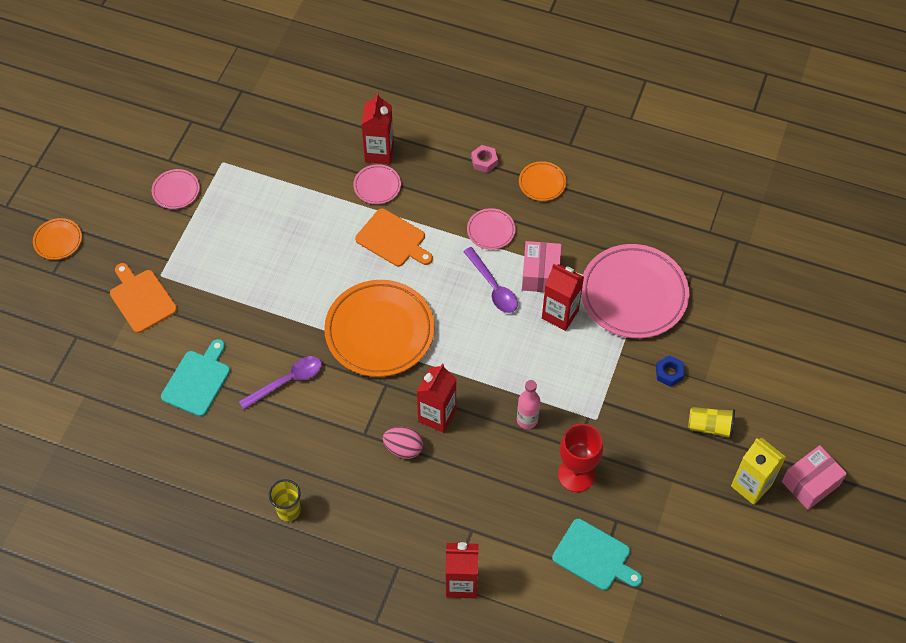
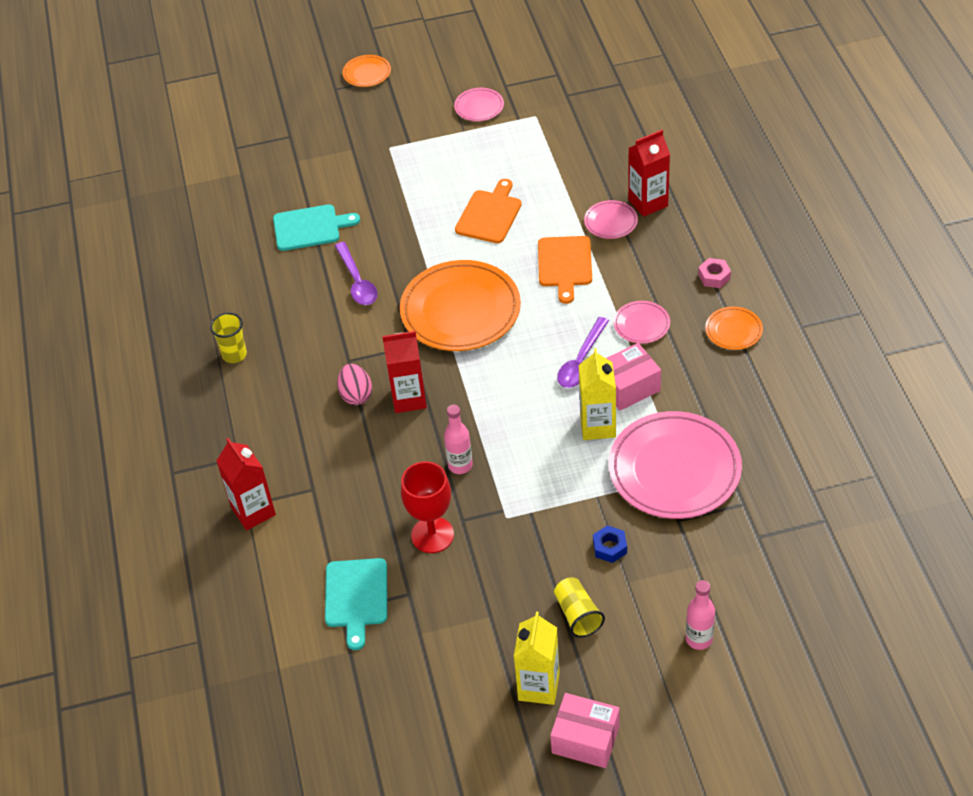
camera: 60 degrees right, 10 degrees down
orange cutting board [110,263,177,333] -> orange cutting board moved to [455,179,522,243]
purple spoon [239,356,322,409] -> purple spoon turned 45 degrees clockwise [335,242,377,305]
red carton [542,264,584,331] -> yellow carton [579,348,616,440]
none -> pink bottle [686,580,715,650]

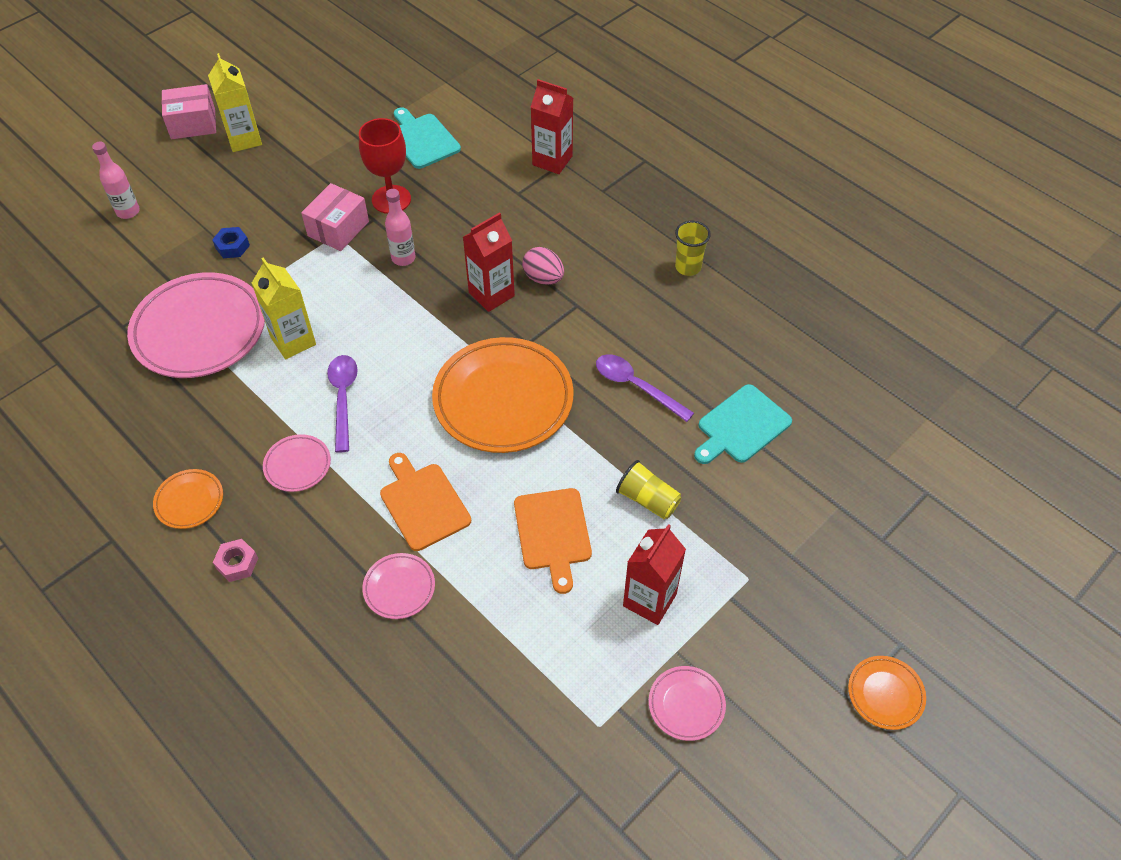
camera: 145 degrees right, 5 degrees up
yellow cup [554,578,605,638] -> yellow cup moved to [616,460,682,519]
pink box [606,343,661,410] -> pink box moved to [301,183,369,251]
red carton [628,130,670,217] -> red carton moved to [623,524,686,625]

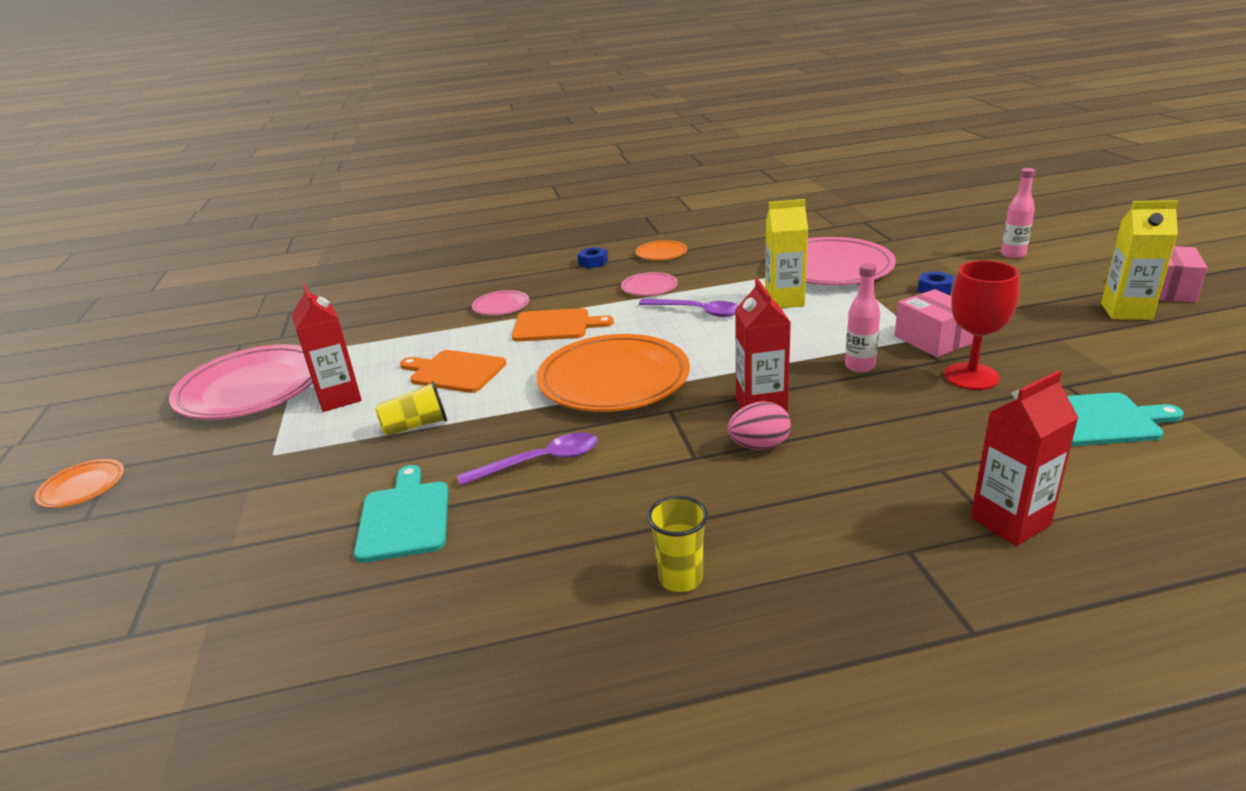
camera: 125 degrees right, 25 degrees down
pink nut [213,539,258,582] -> blue nut [577,247,608,269]
pink plate [649,666,726,741] -> pink plate [169,344,313,420], size x2.18

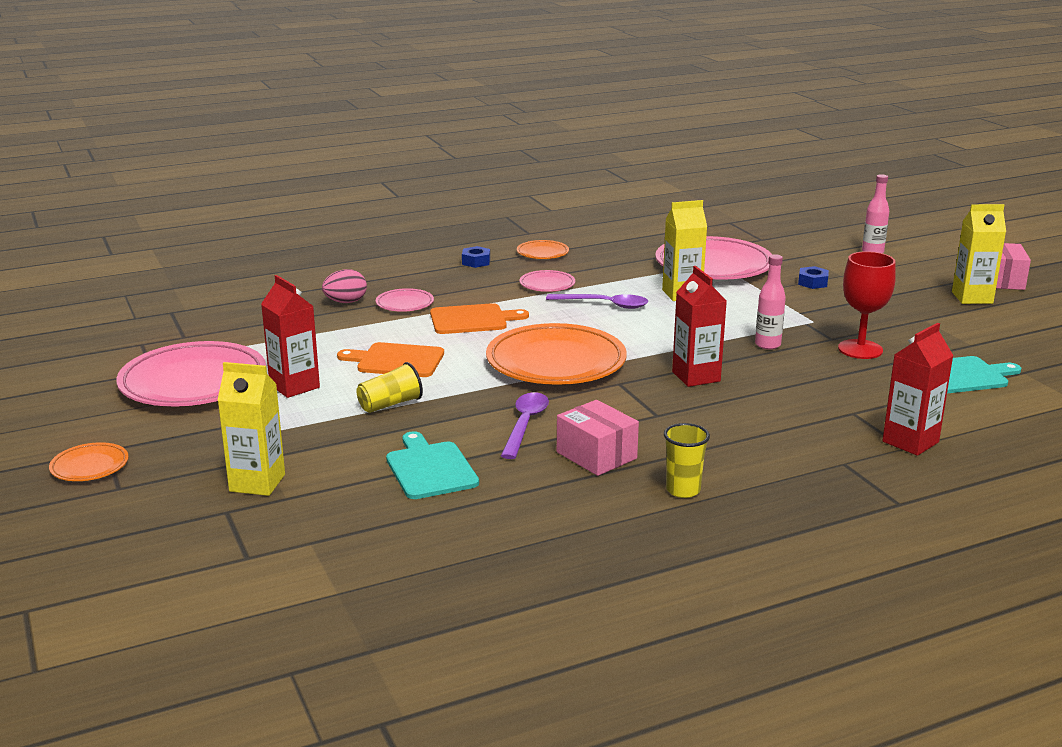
camera: 15 degrees left, 5 degrees down
purple spoon [457,432,598,486] -> purple spoon turned 45 degrees counterclockwise [501,392,549,459]
pink egg [727,401,791,450] -> pink egg moved to [322,269,367,303]
pink box [895,289,974,357] -> pink box moved to [557,400,639,476]
none -> yellow carton [218,362,285,496]

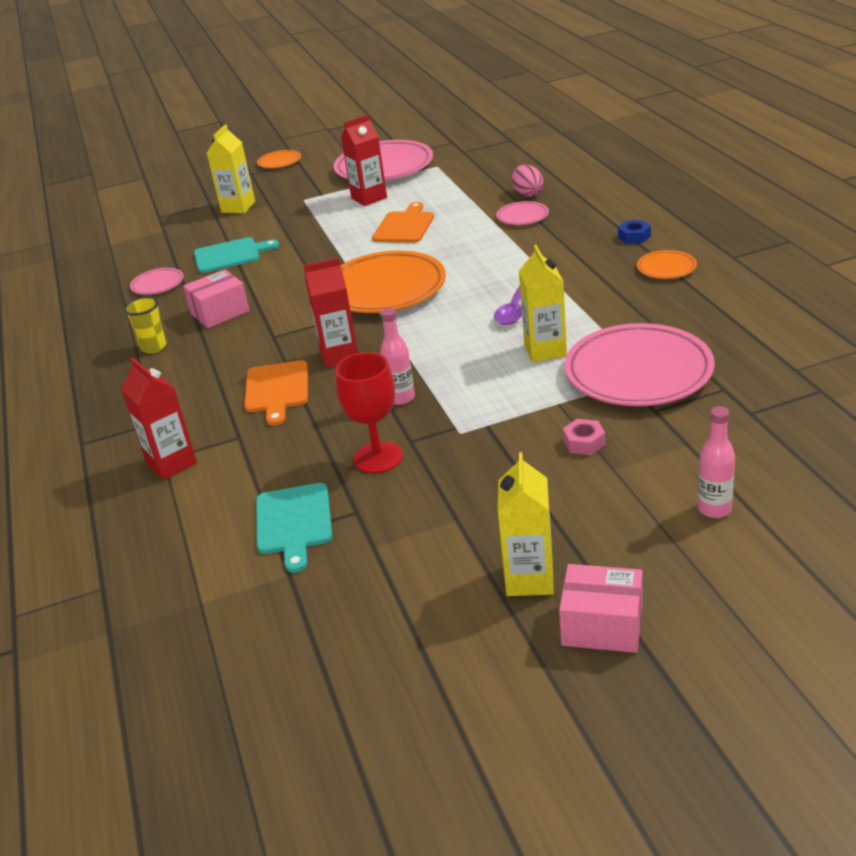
camera: 100 degrees right, 10 degrees up
yellow cup [356,362,423,413] -> none
orange cutting board [430,303,529,334] -> orange cutting board moved to [244,360,308,426]
purple spoon [501,392,549,459] -> none
pink plate [520,270,575,292] -> pink plate moved to [130,268,184,295]
blue nut [798,266,829,289] -> pink nut [563,419,605,455]

